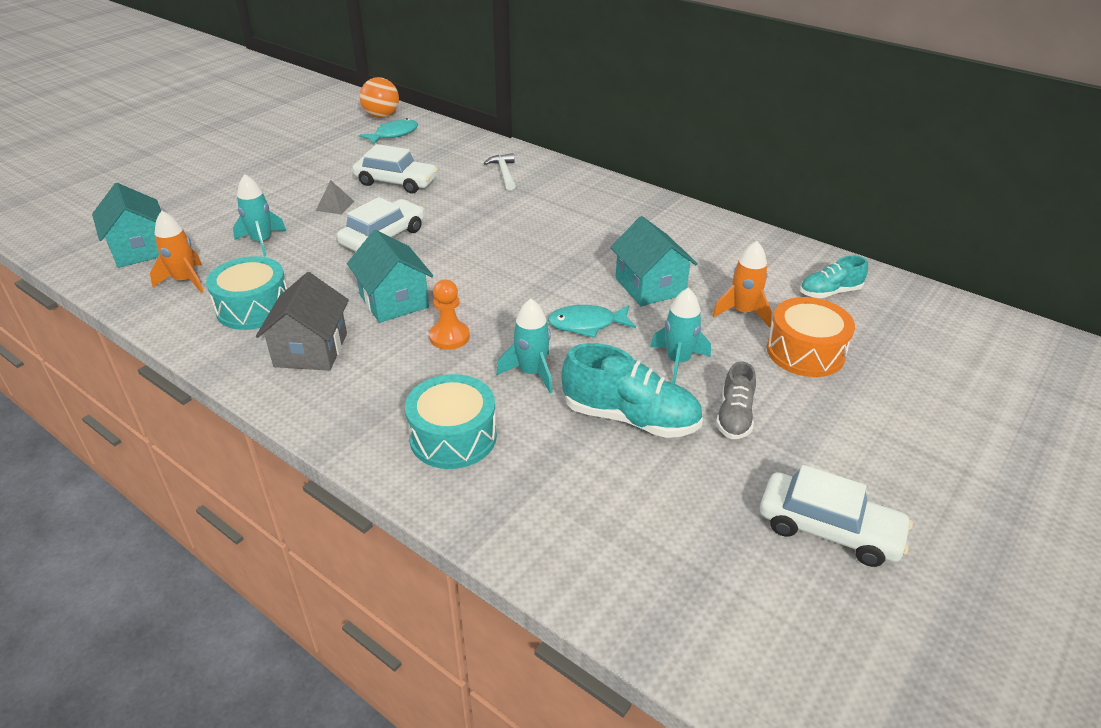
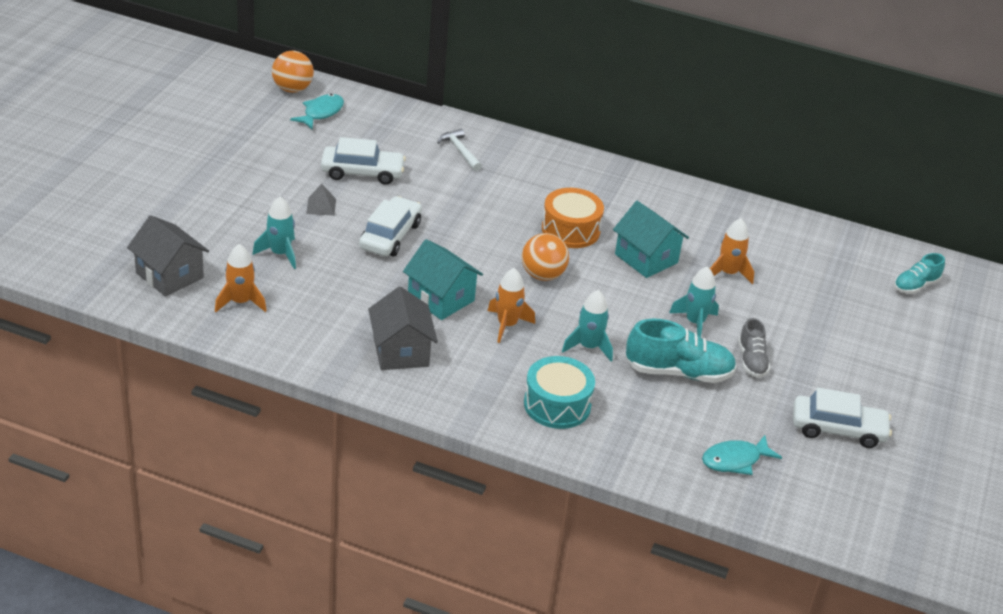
camera: 20 degrees left, 0 degrees up
turquoise house [92,183,161,268] -> grey house [127,215,209,297]
turquoise drum [206,256,287,330] -> none
orange pawn [429,280,470,350] -> orange rocket [488,268,535,343]
turquoise fish [548,305,636,338] -> turquoise fish moved to [702,435,782,475]
orange drum [767,297,855,377] -> orange drum moved to [542,188,604,248]
turquoise shoe [800,256,868,298] -> turquoise shoe moved to [894,253,945,294]
none -> orange ball [522,233,569,281]

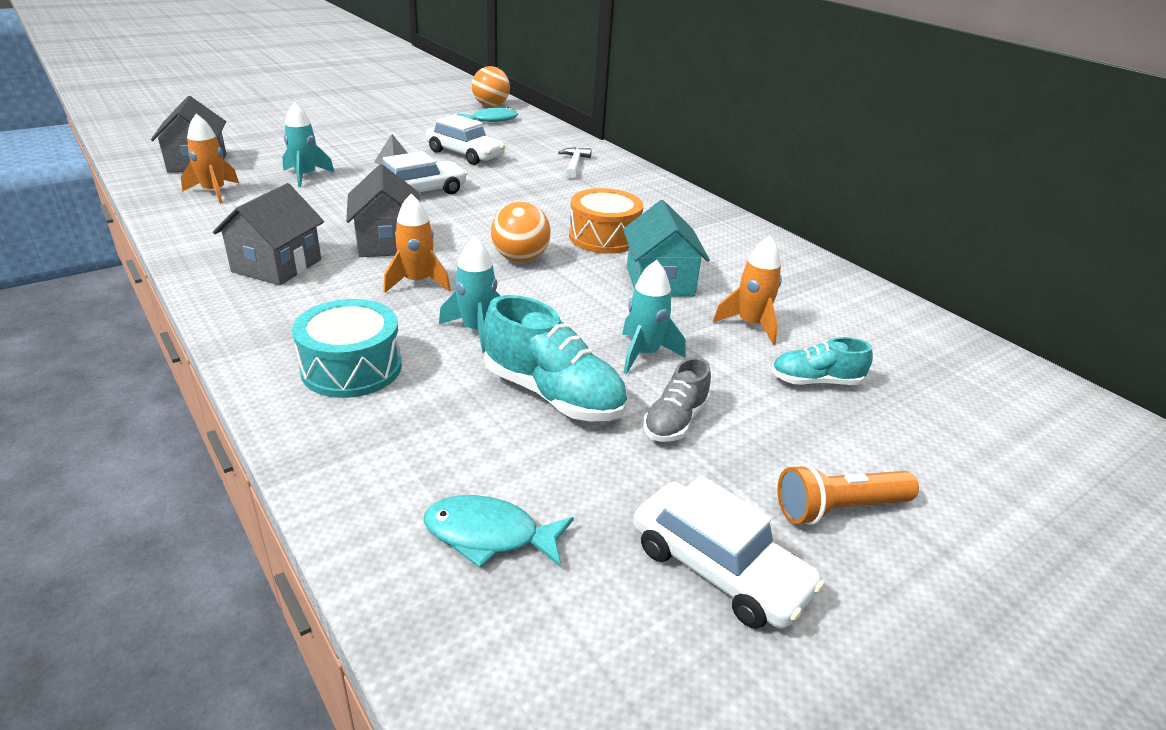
camera: 35 degrees right, 5 degrees down
turquoise house [403,239,483,320] -> grey house [346,164,420,257]
turquoise shoe [894,253,945,294] -> turquoise shoe moved to [771,337,873,385]
none -> orange flashlight [778,464,919,525]

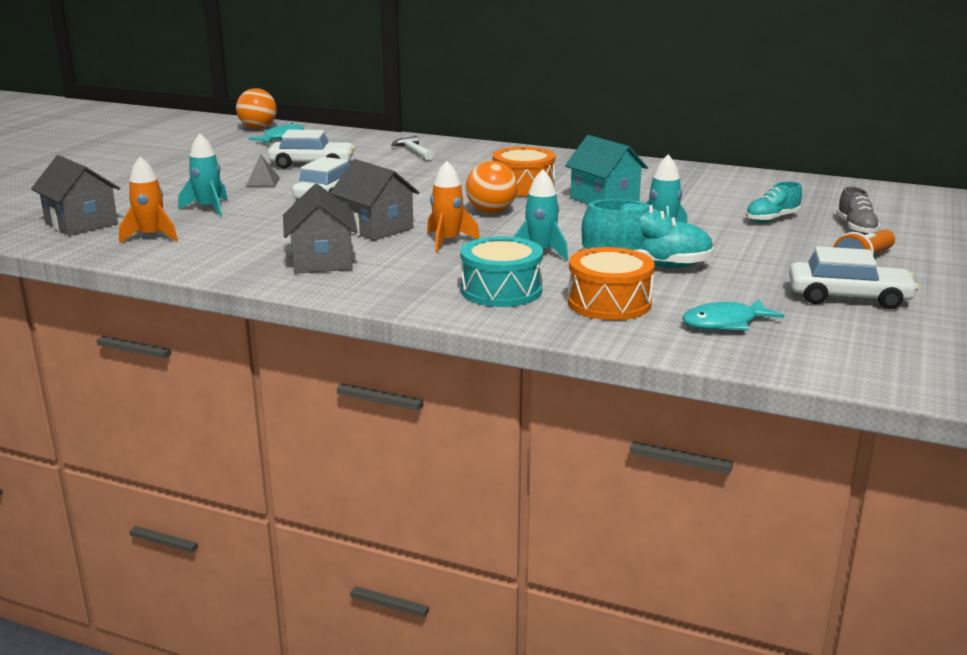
camera: 30 degrees left, 10 degrees down
grey shoe [643,357,711,442] -> grey shoe moved to [836,187,881,235]
orange rocket [713,236,782,345] -> none
none -> orange drum [568,247,655,320]

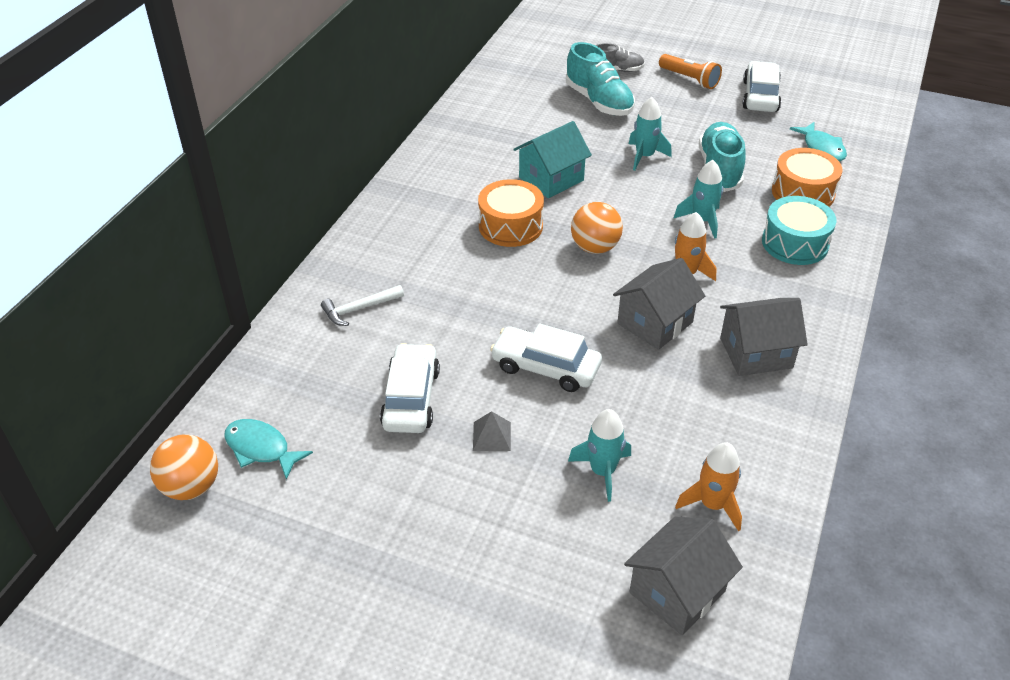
camera: 90 degrees left, 20 degrees up
turquoise shoe [746,181,802,222] -> turquoise shoe [566,42,635,116], size x1.68

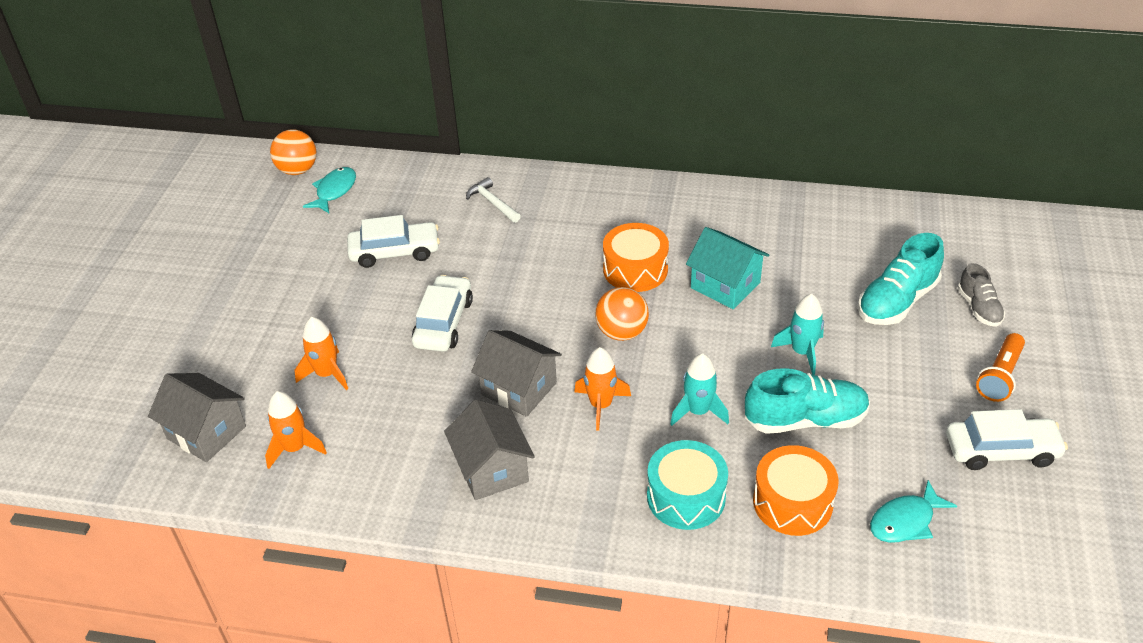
camera: 80 degrees right, 0 degrees up
grey pyramid [473,411,511,451] -> none
turquoise rocket [568,409,631,502] -> orange rocket [294,317,348,390]

